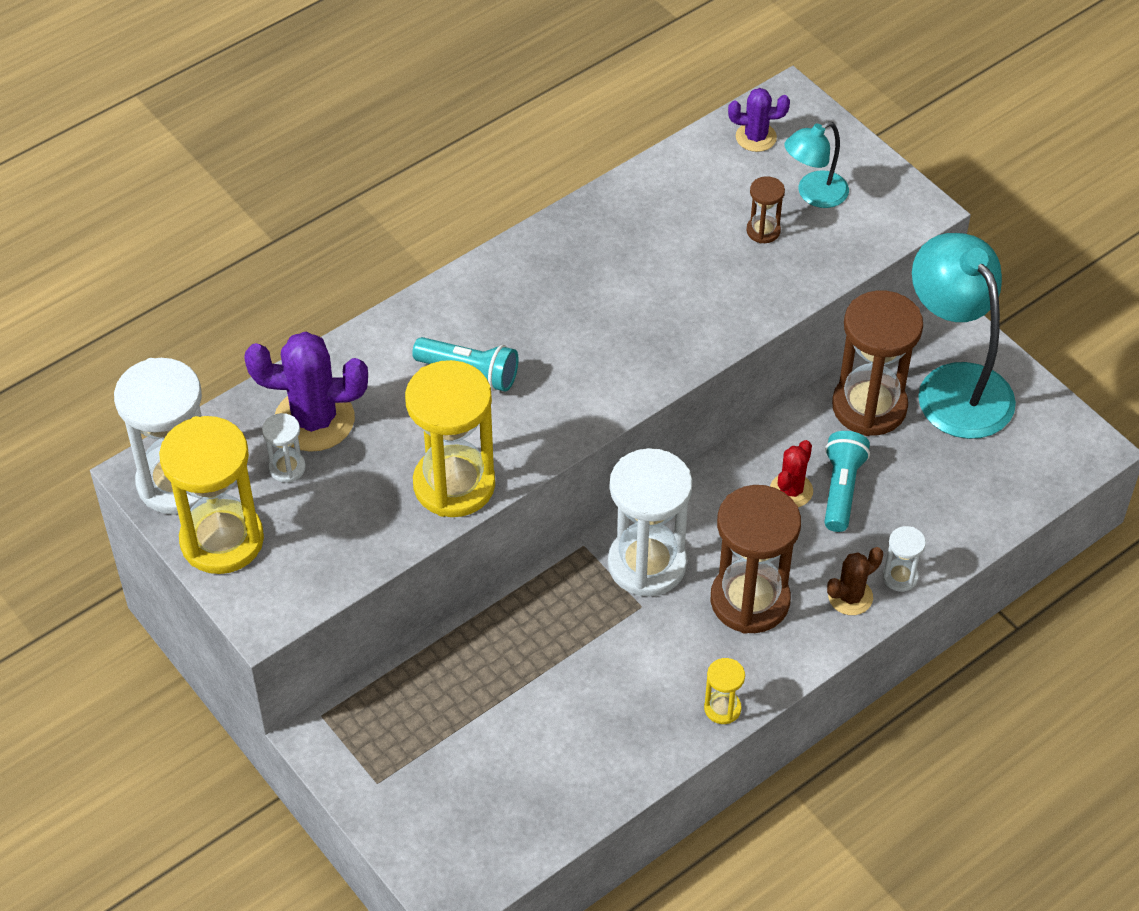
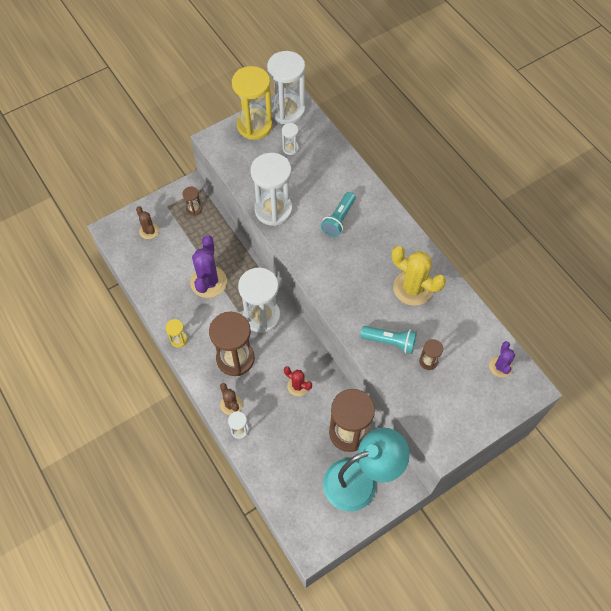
camera: 95 degrees right, 10 degrees up
purple cactus [244,332,368,452] -> purple cactus moved to [190,235,227,298]
yellow hourglass [405,360,495,517] -> white hourglass [250,153,293,226]
turquoise lamp [784,122,849,208] -> none
turquoise flashlight [824,431,870,532] -> turquoise flashlight moved to [361,326,417,354]
none -> brown cactus [136,206,159,239]
none -> brown hourglass [182,187,202,216]
none -> yellow cactus [392,246,446,306]

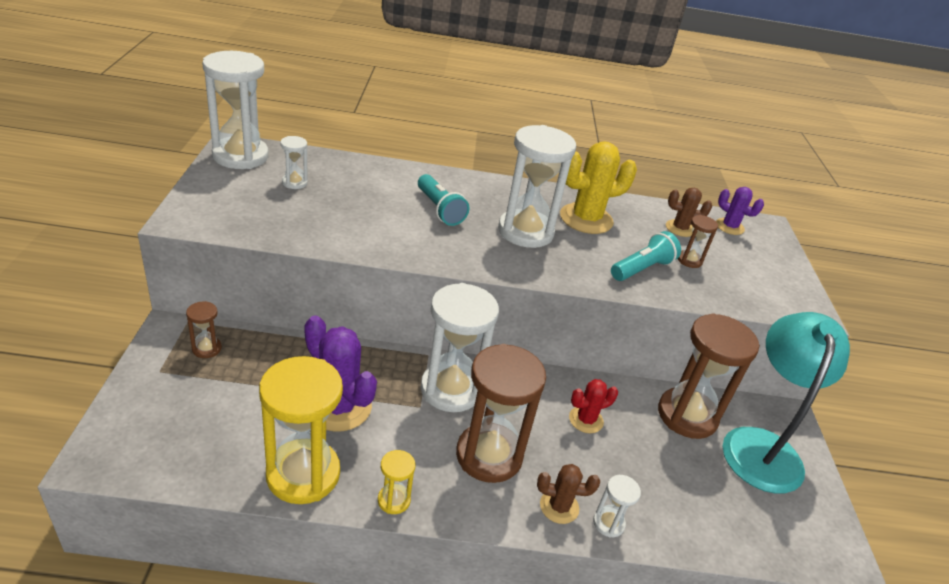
camera: 60 degrees left, 25 degrees down
brown cactus [136,206,159,239] -> brown cactus moved to [666,188,712,237]
yellow hourglass [232,66,273,140] -> yellow hourglass moved to [259,356,343,504]
white hourglass [250,153,293,226] -> white hourglass moved to [498,125,576,248]

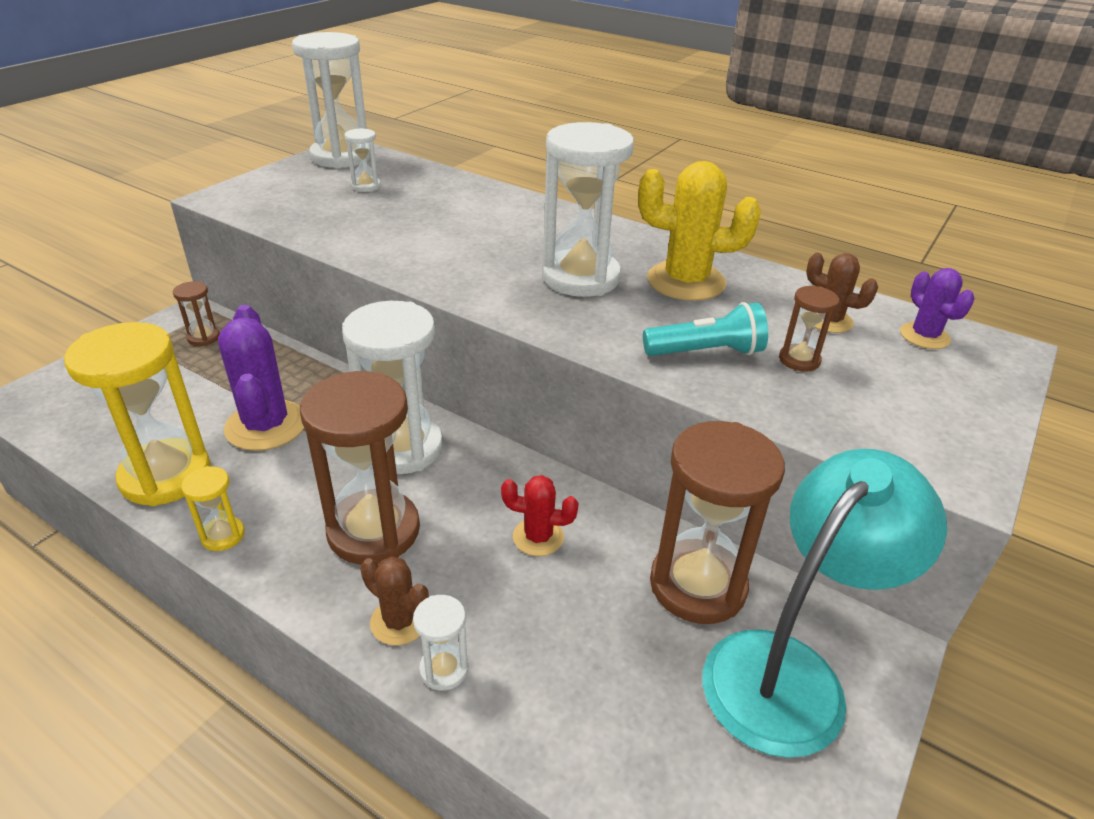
camera: 35 degrees right, 0 degrees up
turquoise flashlight [418,174,469,226] -> none

